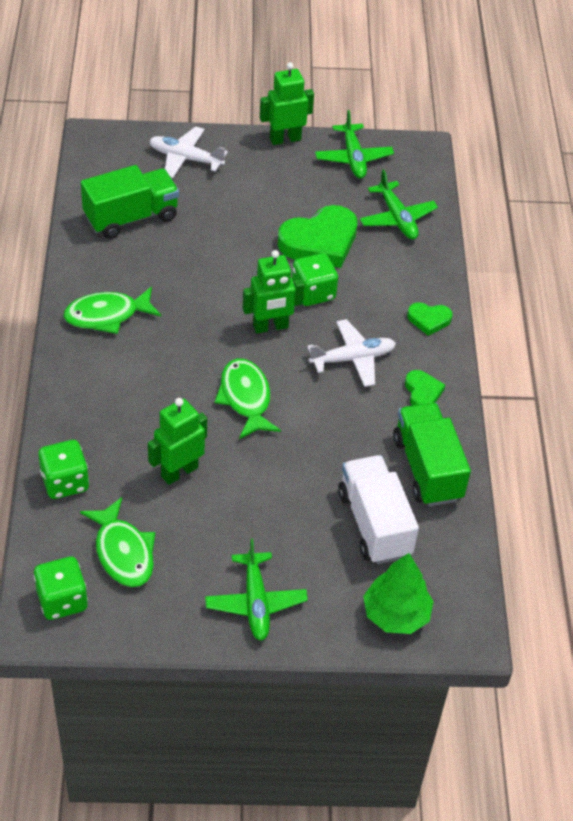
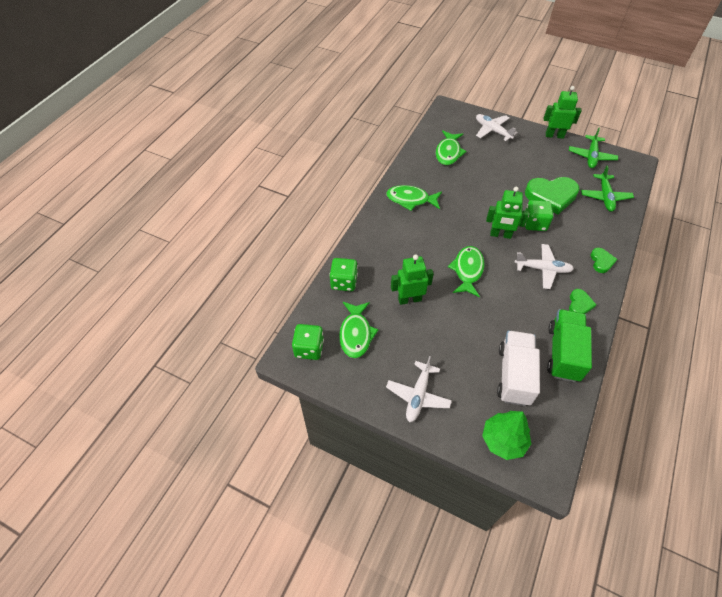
camera: 30 degrees right, 5 degrees up
green truck [81,165,179,239] -> green fish [436,130,467,165]
green plane [205,538,308,641] -> white plane [386,356,452,422]
green heart [407,302,453,336] -> green heart turned 120 degrees counterclockwise [591,248,617,273]

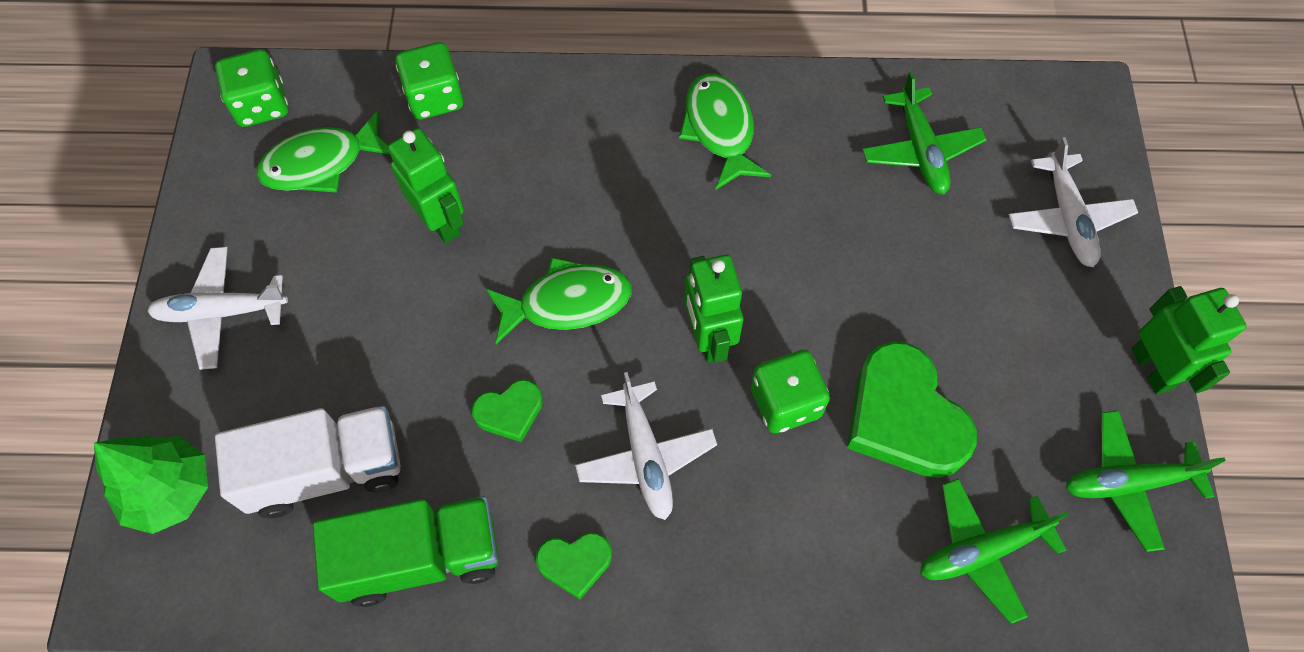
camera: 65 degrees right, 10 degrees up
green fish [436,130,467,165] -> green plane [862,72,986,194]
white plane [476,114,518,141] -> white plane turned 150 degrees clockwise [1009,137,1138,267]
green heart [591,248,617,273] -> green heart moved to [471,379,543,442]

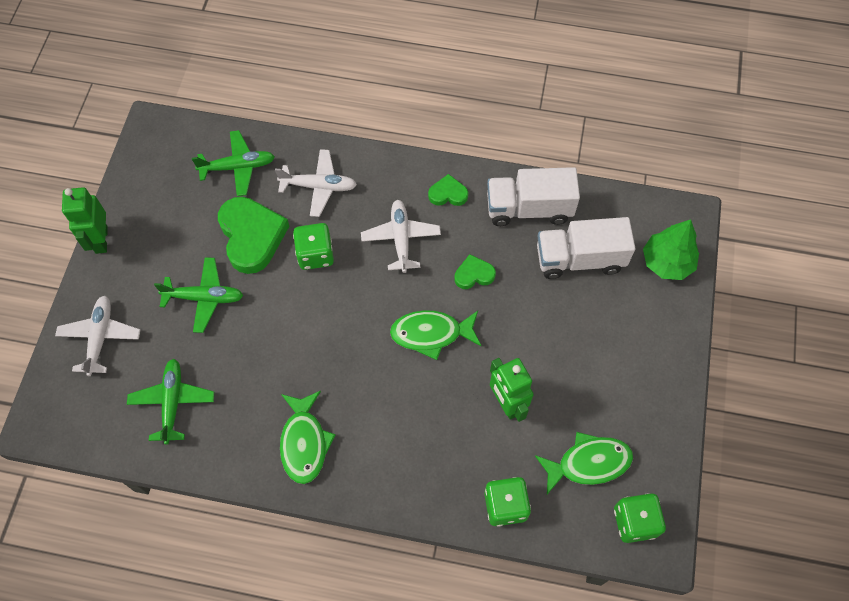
camera: 170 degrees left, 0 degrees up
white plane [147,247,288,370] -> white plane moved to [275,149,357,217]
green truck [313,496,499,607] -> white truck [487,167,580,226]
green robot [684,255,743,363] -> none
green plane [1065,410,1226,552] -> green plane moved to [154,257,243,333]

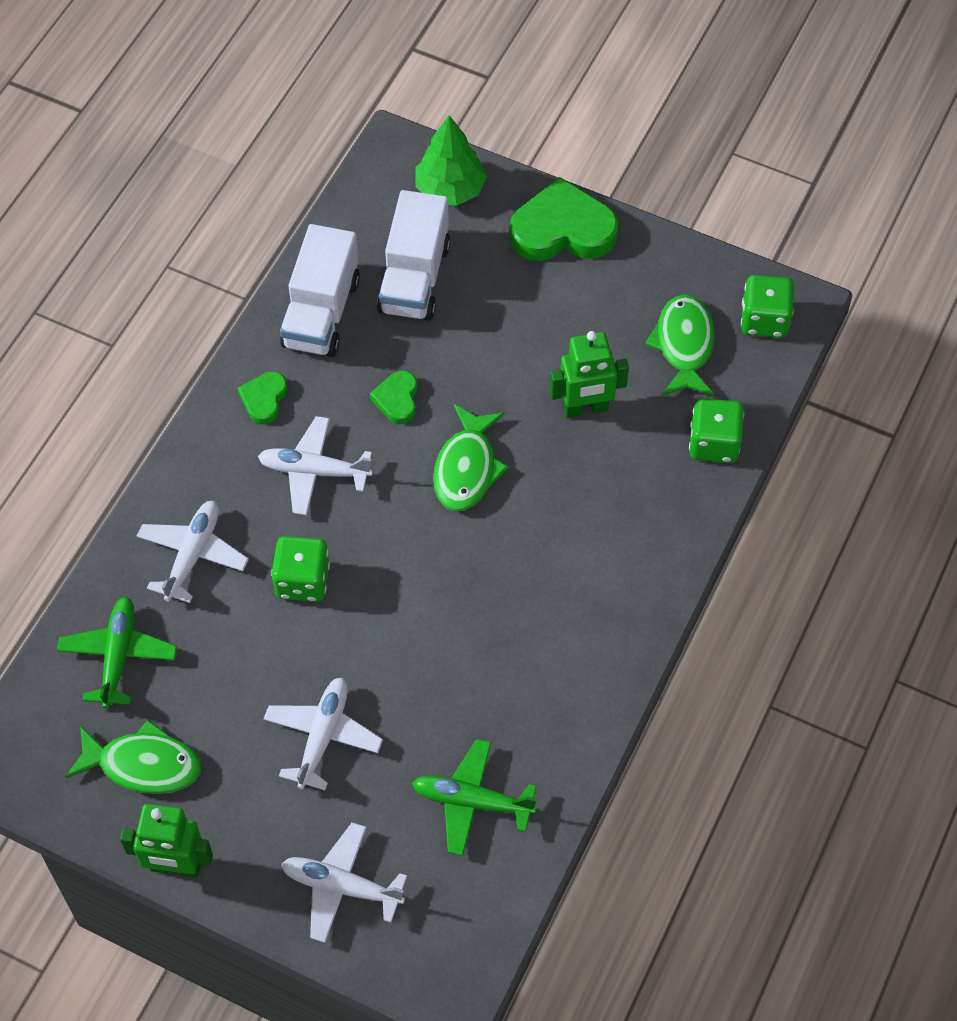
camera: 75 degrees left, 5 degrees down
green plane [154,257,243,333] -> white plane [264,677,383,790]
green heart [218,197,289,274] -> green heart moved to [509,177,618,261]
green fish [280,391,336,484] -> green fish moved to [65,720,201,794]

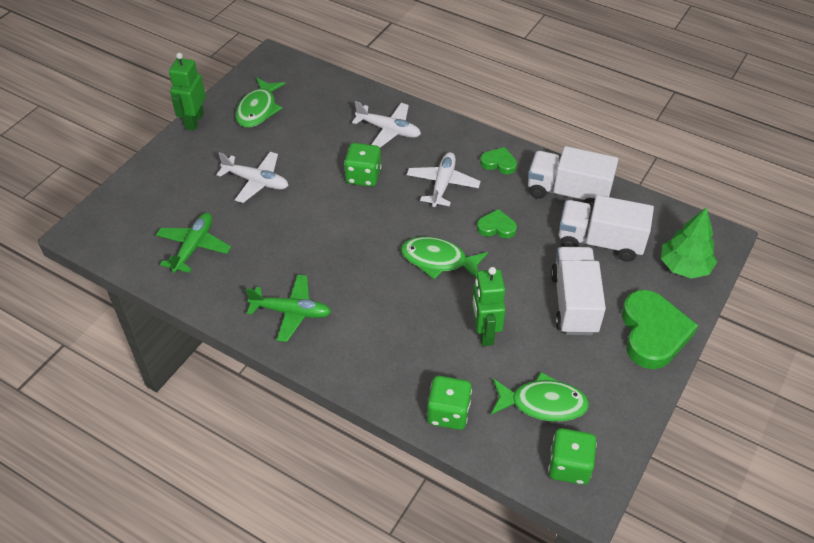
camera: 95 degrees right, 10 degrees down
green plane [57,597,177,709] -> green plane moved to [246,274,331,342]
white plane [281,823,407,943] -> none
none -> white truck [551,247,606,335]

